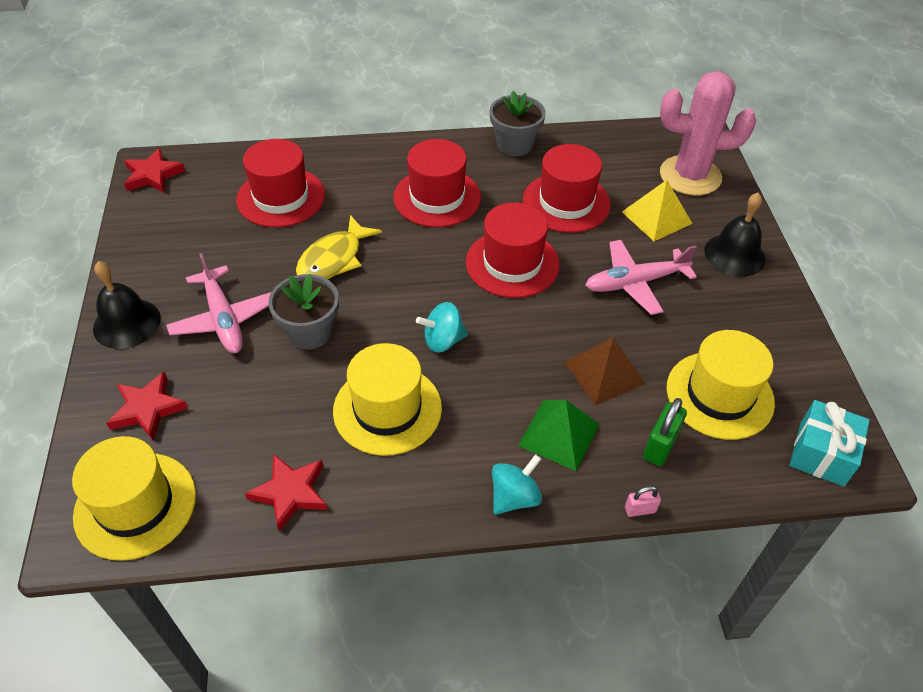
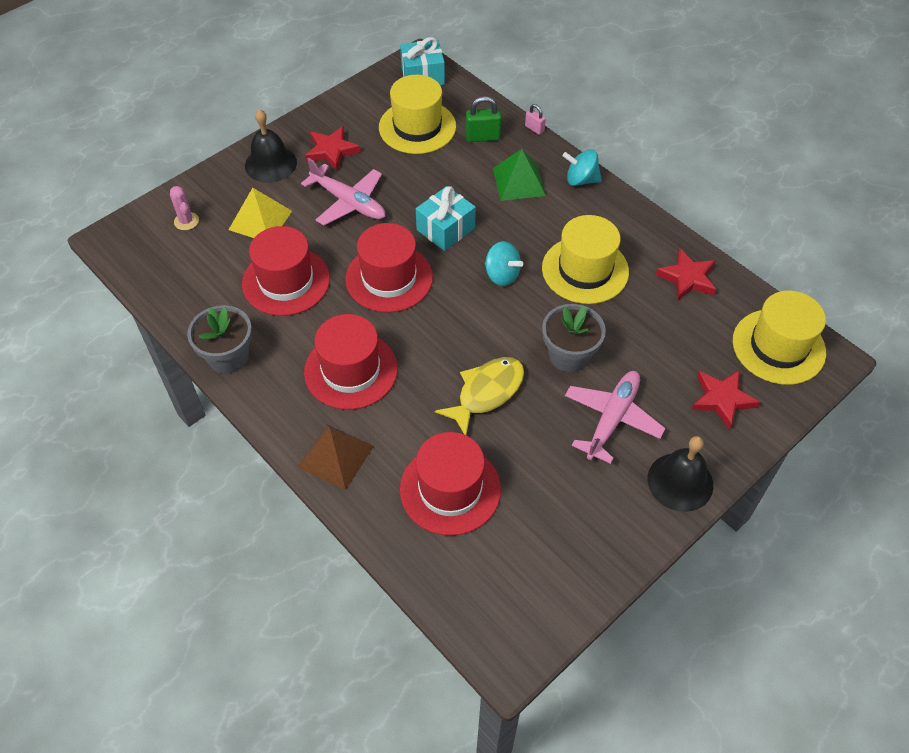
camera: 125 degrees left, 5 degrees up
red star [124,148,185,193] -> red star moved to [305,126,361,170]
yellow fish [296,215,382,279] -> yellow fish turned 45 degrees counterclockwise [435,357,524,435]
brown pyramid [564,337,645,405] -> brown pyramid moved to [298,425,374,490]
pink cactus [660,71,756,196] -> pink cactus [170,186,199,230], size x0.41
none -> turquoise gift [416,186,476,251]

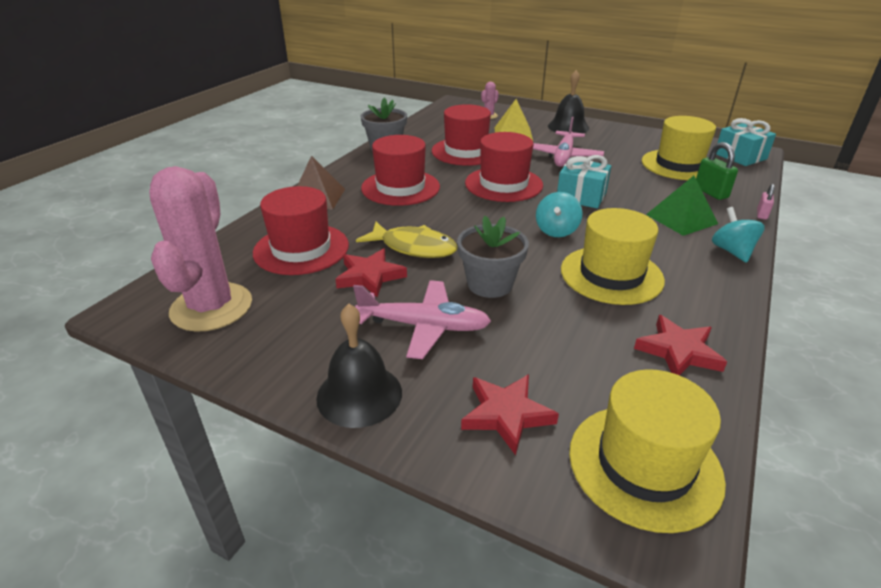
camera: 70 degrees right, 20 degrees down
red star [305,126,361,170] -> red star moved to [335,248,407,297]
none -> pink cactus [149,166,252,332]

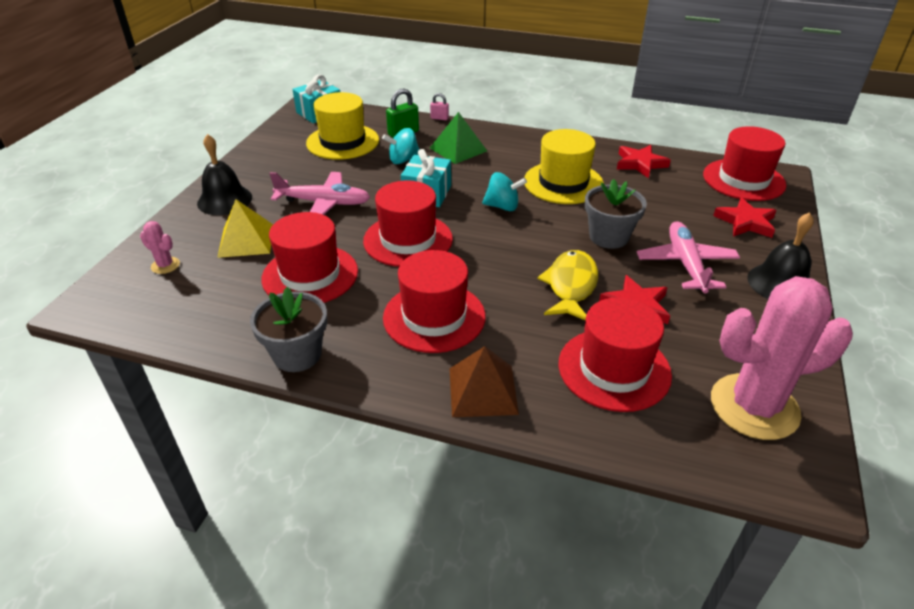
camera: 100 degrees left, 5 degrees up
yellow hat [569,369,726,533] -> red hat [703,126,786,201]
turquoise spinning top [712,207,765,263] -> turquoise spinning top moved to [382,128,420,164]

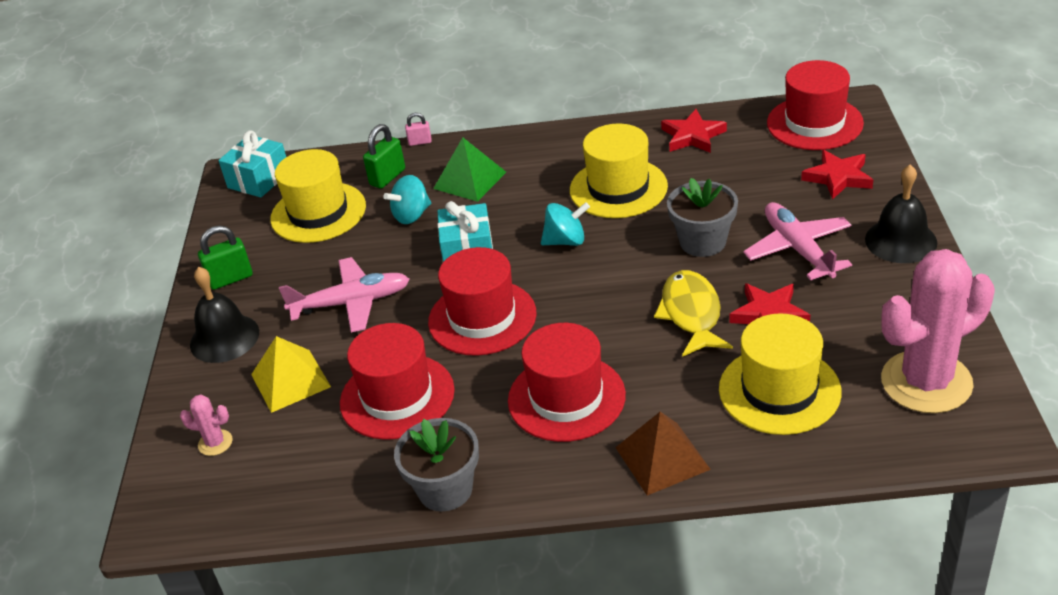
camera: 15 degrees left, 0 degrees up
red hat [559,297,672,412] -> yellow hat [719,313,842,435]
none -> green padlock [198,225,253,290]

